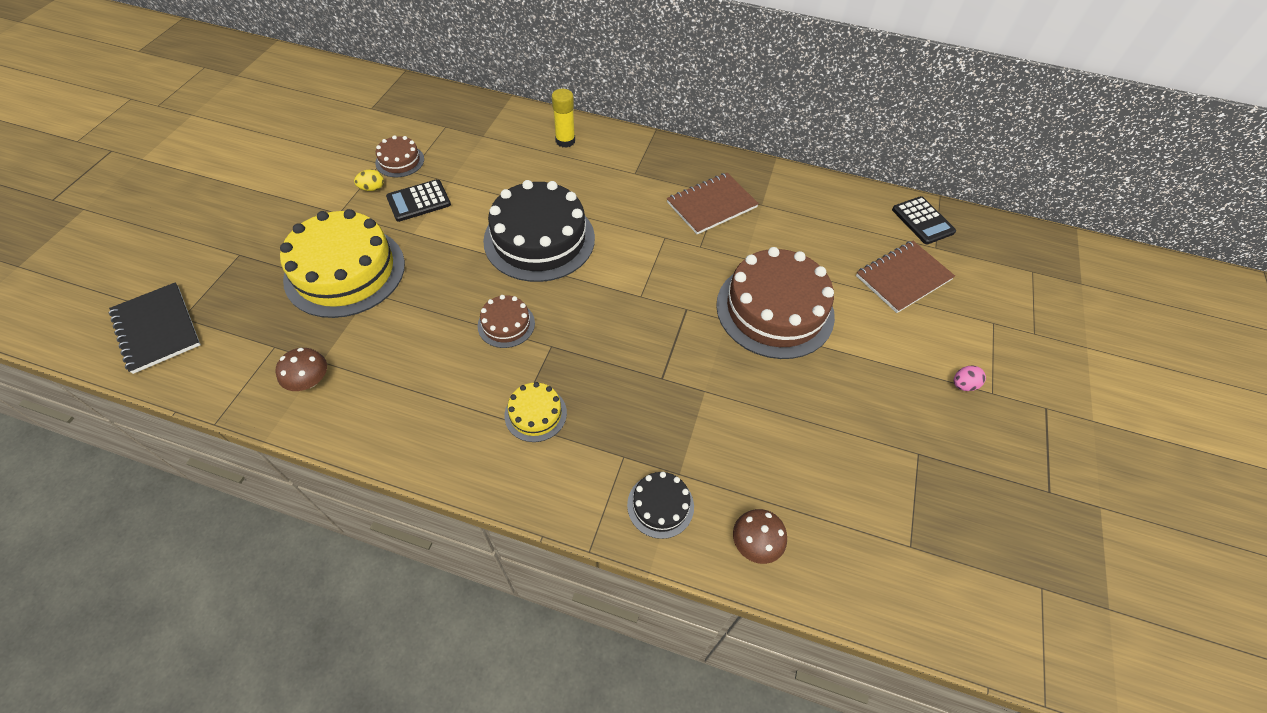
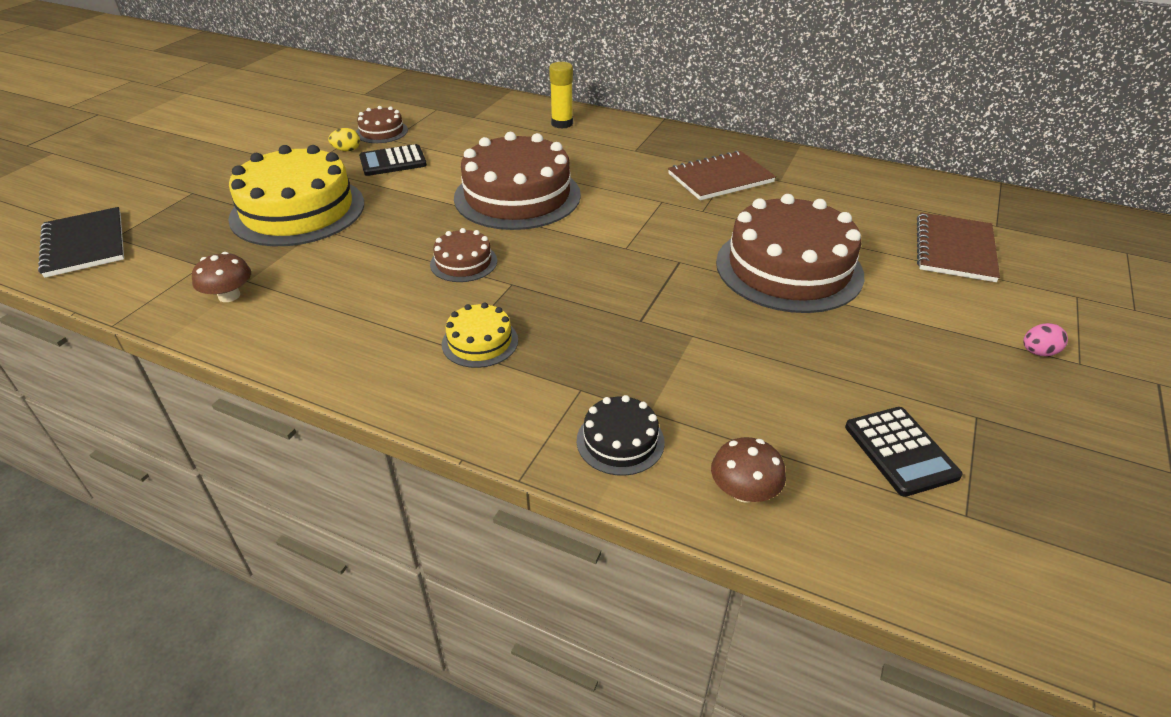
camera: 10 degrees right, 15 degrees down
black cake [483,180,595,282] -> brown cake [454,132,581,230]
brown notebook [856,241,955,313] -> brown notebook turned 45 degrees counterclockwise [917,212,1000,282]
black calculator [892,196,956,244] -> black calculator moved to [845,407,962,497]

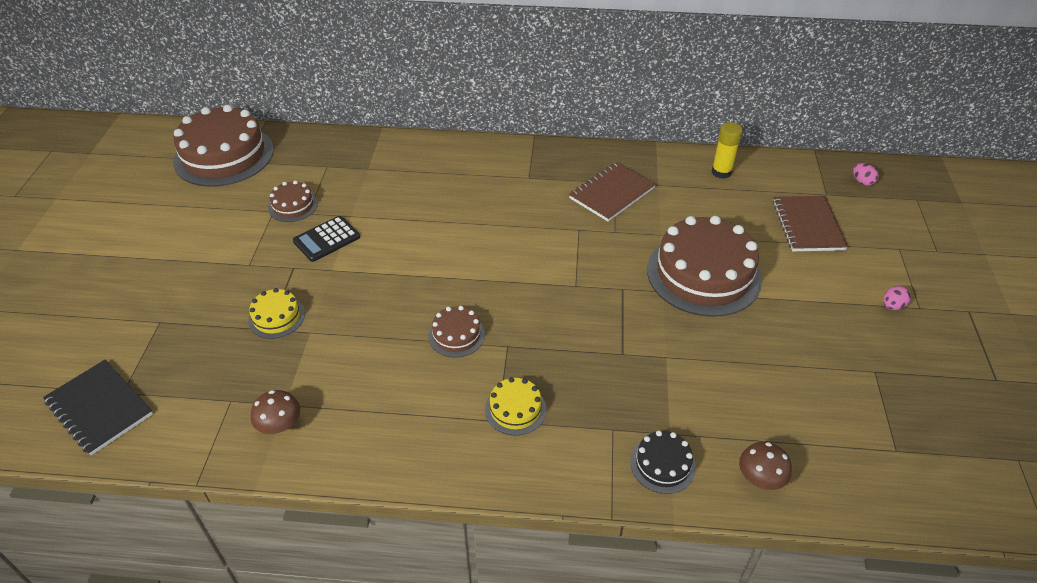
camera: 20 degrees left, 5 degrees up
yellow cake [228,145,364,246] -> yellow cake [248,288,305,339], size x0.47
yellow egg [328,128,360,151] -> none
brown cake [454,132,581,230] -> brown cake moved to [173,105,274,187]
yellow glue stick [549,62,573,129] -> yellow glue stick moved to [712,122,742,179]
black calculator [845,407,962,497] -> none
none -> pink egg [853,163,878,186]

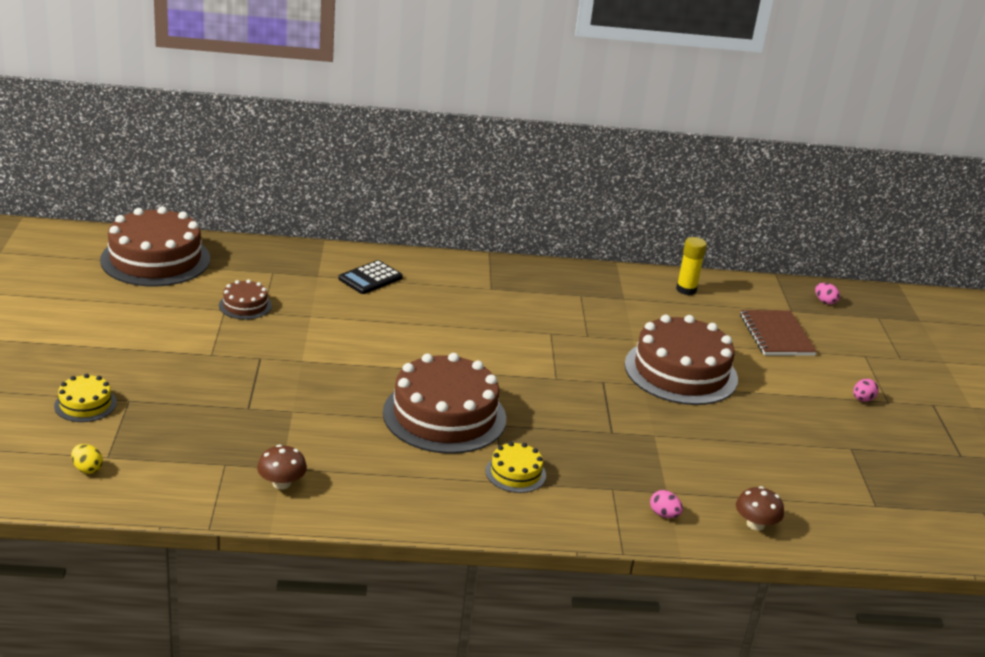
camera: 10 degrees left, 15 degrees down
black notebook [43,360,153,455] -> yellow egg [71,444,103,474]
yellow cake [248,288,305,339] -> yellow cake moved to [54,374,117,422]
black calculator [293,216,360,262] -> black calculator moved to [339,260,403,294]
brown cake [428,306,485,358] -> brown cake [383,353,506,454], size x2.14
brown notebook [569,162,656,222] -> none
black cake [630,431,696,494] -> pink egg [650,490,683,518]

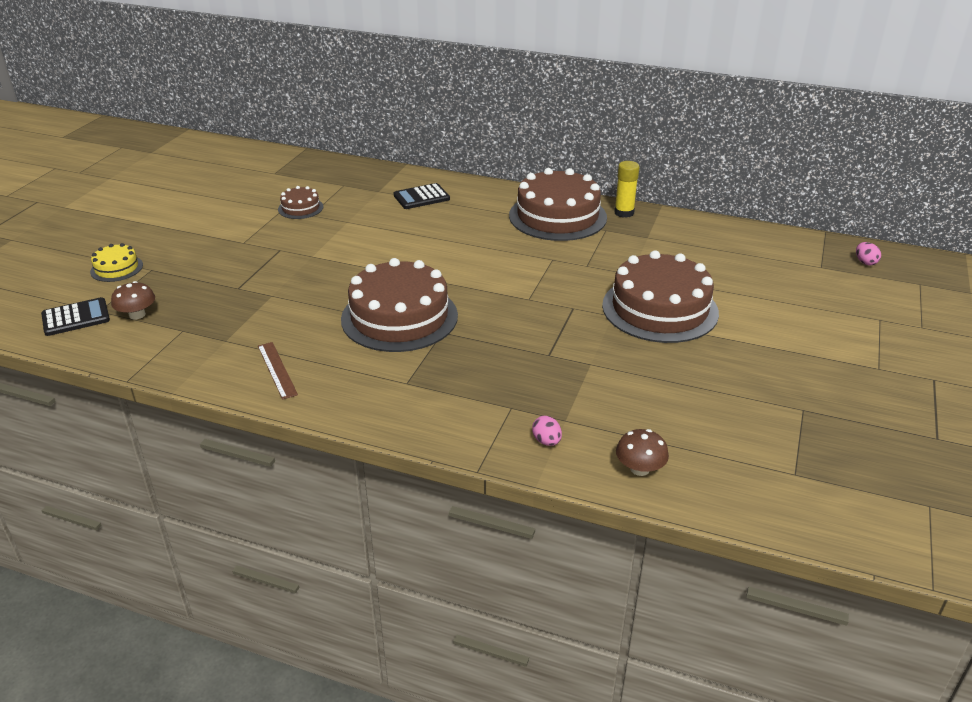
camera: 25 degrees right, 5 degrees up
yellow egg [71,444,103,474] -> black calculator [41,297,110,336]
brown cake [100,206,210,286] -> brown cake moved to [509,168,607,241]
brown mushroom [257,445,307,489] -> brown mushroom moved to [111,281,155,320]
yellow cake [486,442,546,493] -> none
yellow glue stick [676,237,707,295] -> yellow glue stick moved to [614,161,639,218]
brown notebook [740,310,817,356] -> none
pink egg [853,379,879,402] -> none
none -> brown ruler [258,342,298,400]

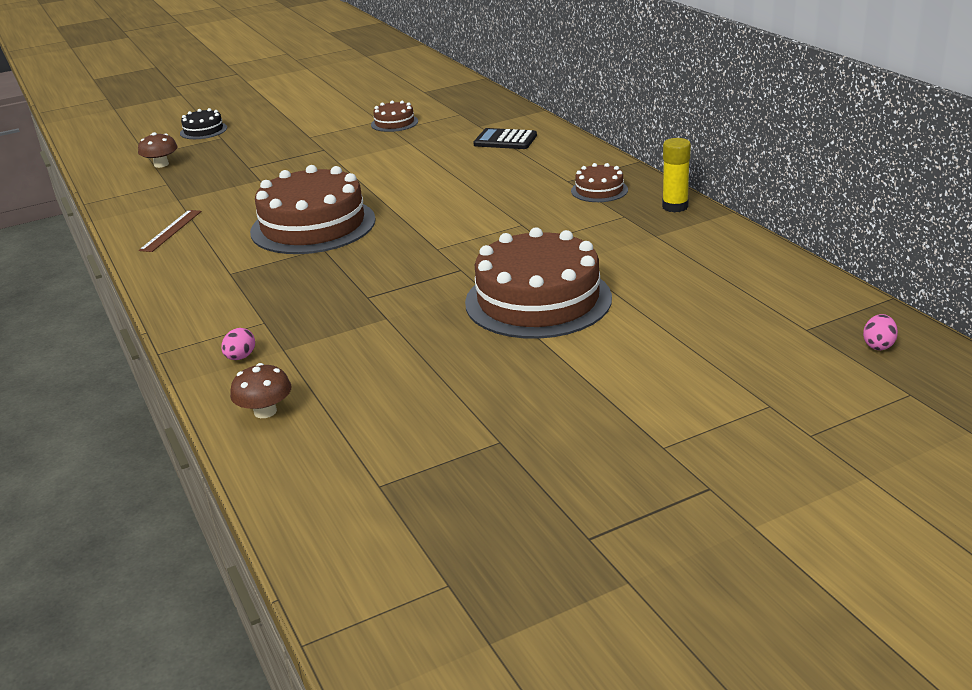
camera: 45 degrees right, 5 degrees down
black calculator [41,297,110,336] -> none
yellow cake [90,243,143,282] -> black cake [180,108,227,139]
brown cake [509,168,607,241] -> brown cake [571,163,628,202], size x0.47

